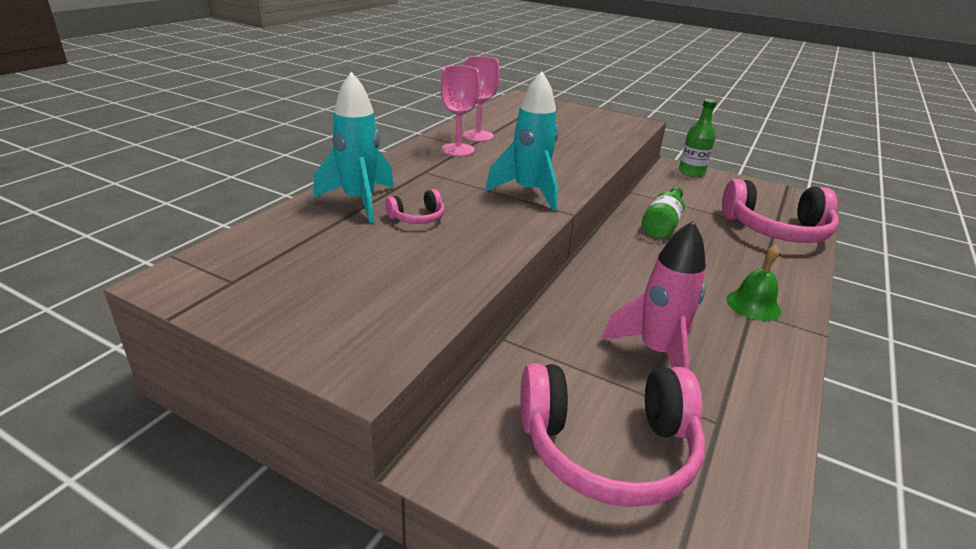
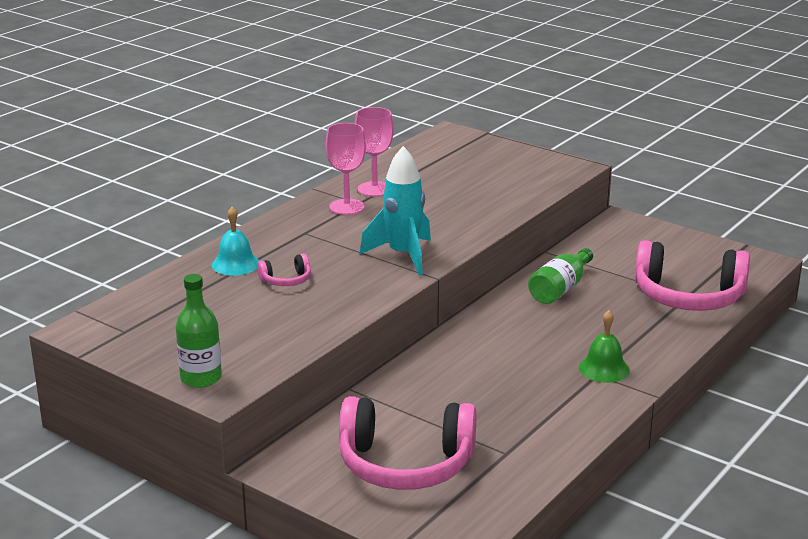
camera: 10 degrees right, 5 degrees down
turquoise rocket [313,72,394,223] -> turquoise bell [212,207,259,276]
pink rocket [602,221,706,369] -> none
green bottle [679,99,716,177] -> green bottle moved to [176,274,222,388]

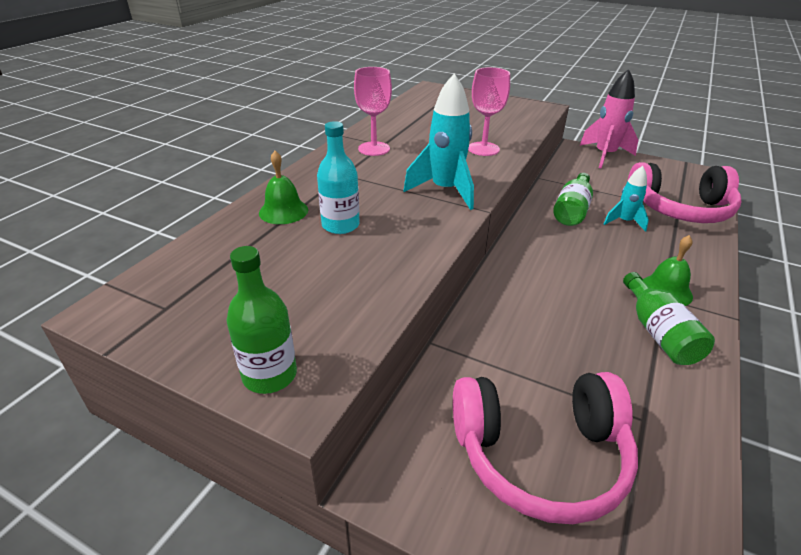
camera: 10 degrees left, 10 degrees up
turquoise bell [212,207,259,276] -> green bell [259,151,308,224]
pink headphones [257,254,311,286] -> turquoise bottle [317,121,360,234]
pink goblet [355,107,394,197] -> pink goblet moved to [468,67,510,156]
none -> pink rocket [580,69,638,169]
none -> turquoise rocket [604,166,649,232]
none -> green bottle [623,272,715,365]

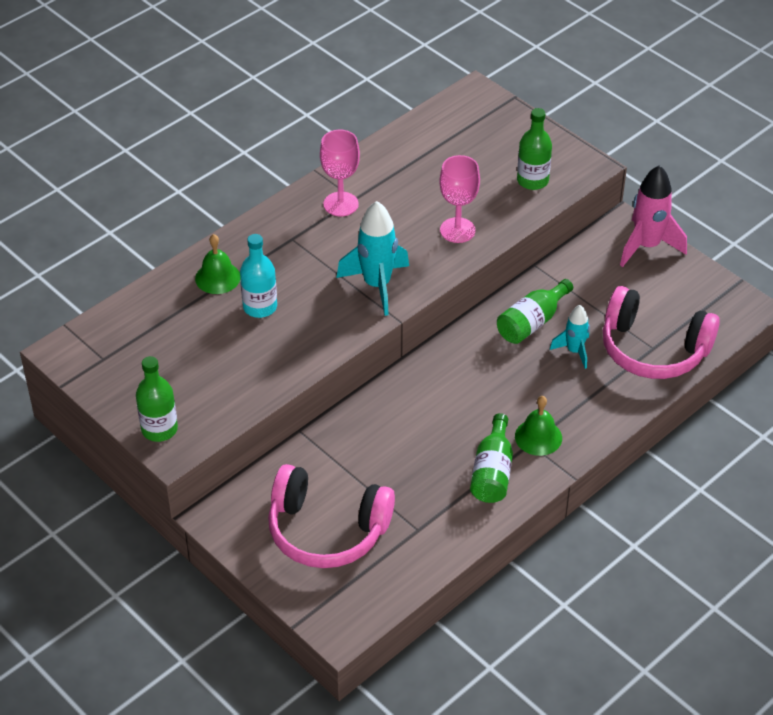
camera: 20 degrees right, 10 degrees up
none -> green bottle [517,108,552,190]

